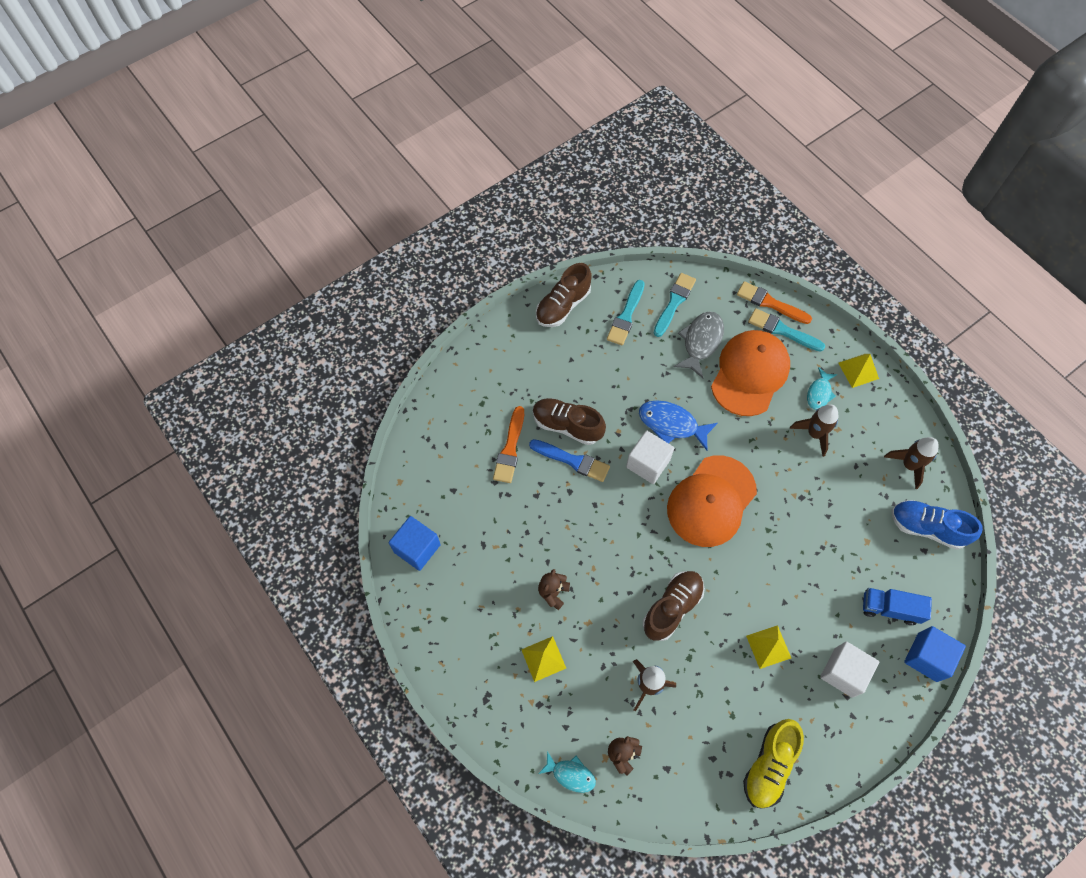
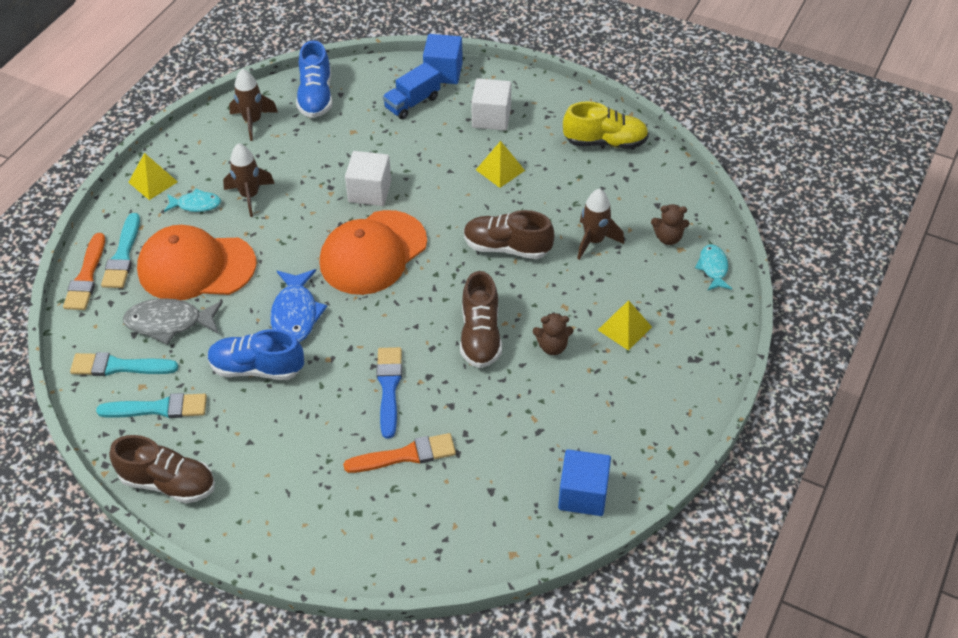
camera: 115 degrees left, 15 degrees down
brown shoe [533,398,606,445] -> brown shoe moved to [460,271,502,368]
white cube [626,431,674,484] -> white cube moved to [345,151,391,206]
orange cap [667,455,757,547] -> orange cap turned 120 degrees clockwise [320,210,427,295]
blue truck [863,588,932,625] -> blue truck turned 60 degrees clockwise [383,62,440,119]
none -> blue shoe [208,329,304,380]

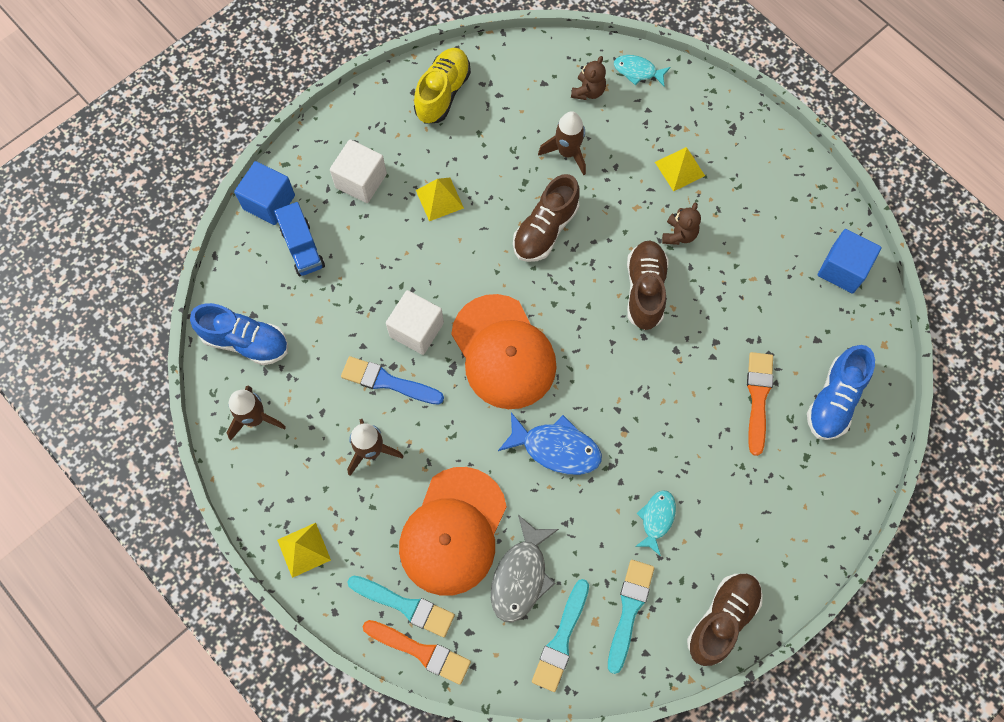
camera: 70 degrees left, 20 degrees up
turquoise fish [164,189,221,212] -> turquoise fish moved to [635,490,676,556]
blue shoe [208,329,304,380] -> blue shoe moved to [807,345,875,440]
blue brush [376,347,402,439] -> blue brush moved to [341,356,444,405]
brown shoe [460,271,502,368] -> brown shoe turned 105 degrees counterclockwise [627,240,669,330]

